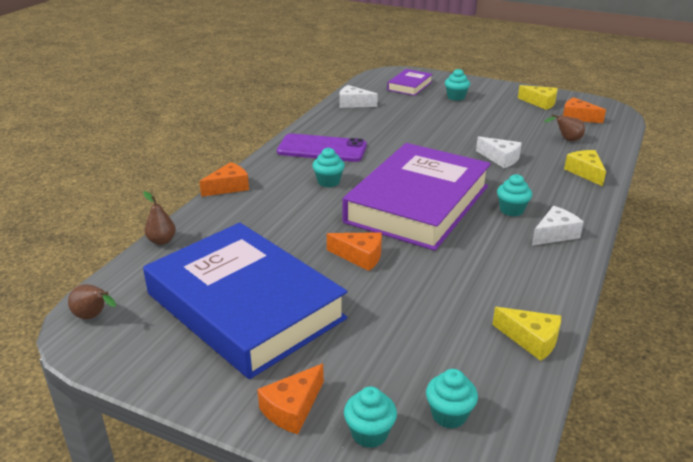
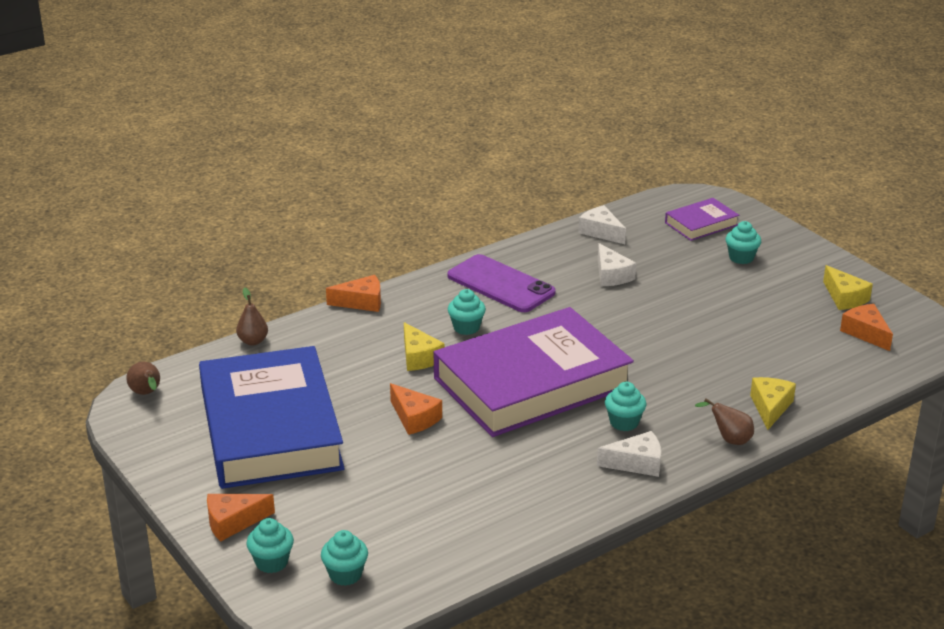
camera: 30 degrees right, 0 degrees up
white cheese [476,136,522,168] -> white cheese moved to [598,243,636,286]
yellow cheese [492,307,561,361] -> yellow cheese moved to [404,322,445,371]
brown pear [544,114,585,141] -> brown pear moved to [695,399,754,445]

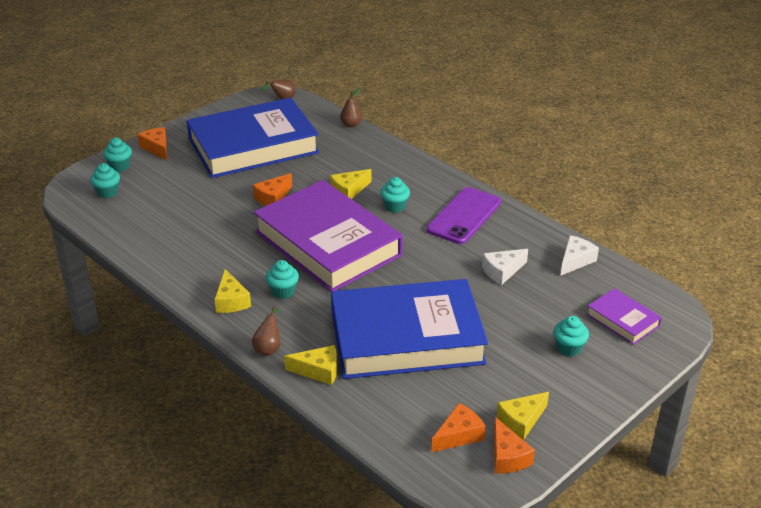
camera: 80 degrees right, 5 degrees up
orange cheese [326,275,381,312] -> orange cheese moved to [494,417,535,474]
white cheese [597,431,661,477] -> yellow cheese [215,269,251,313]
none -> blue book [331,279,488,379]

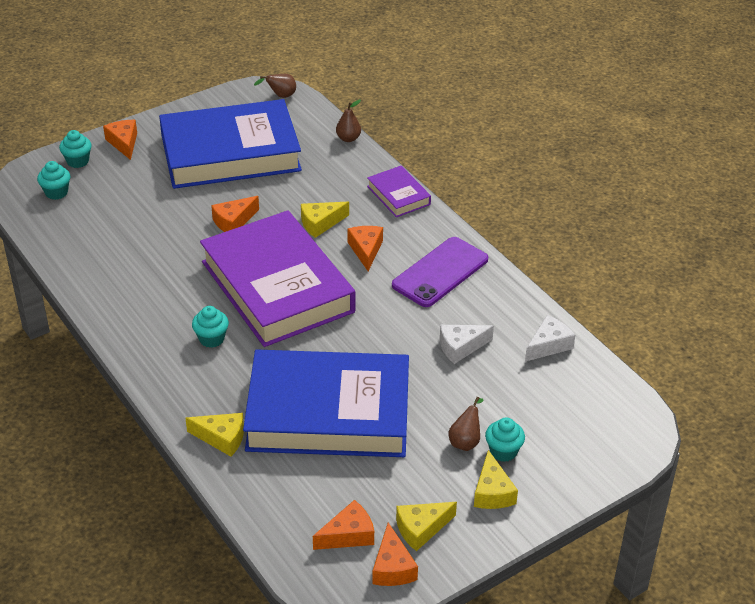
camera: 10 degrees right, 5 degrees up
yellow cheese [215,269,251,313] -> yellow cheese moved to [474,450,518,509]
brown pear [252,307,281,356] -> brown pear moved to [448,397,484,451]
turquoise cupcake [380,177,410,213] -> orange cheese [347,226,383,271]
purple book [586,288,662,345] -> purple book moved to [367,166,431,217]

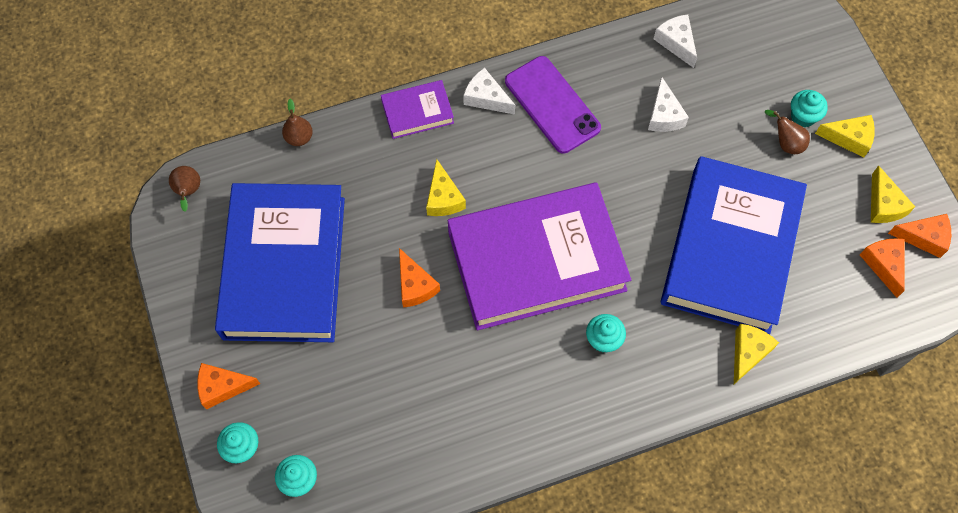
camera: 75 degrees left, 25 degrees up
orange cheese [347,226,383,271] -> none
none -> white cheese [463,68,515,115]

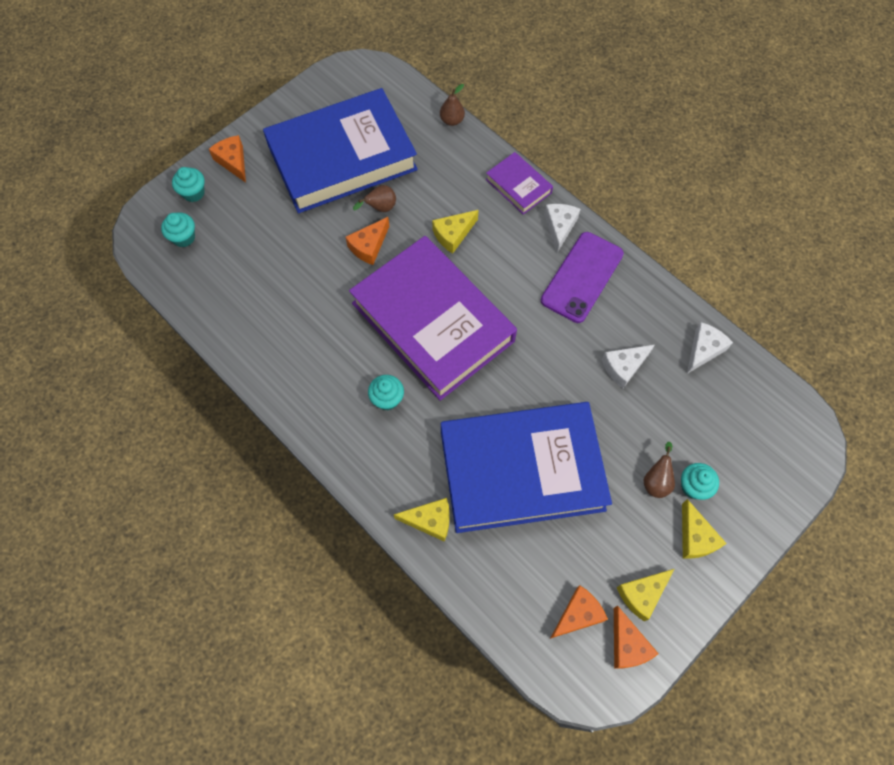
camera: 65 degrees right, 0 degrees up
brown pear [169,166,200,212] -> brown pear moved to [353,185,396,212]

